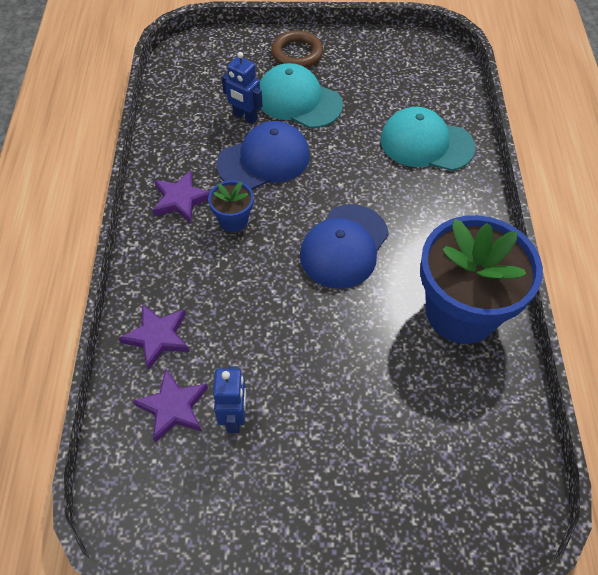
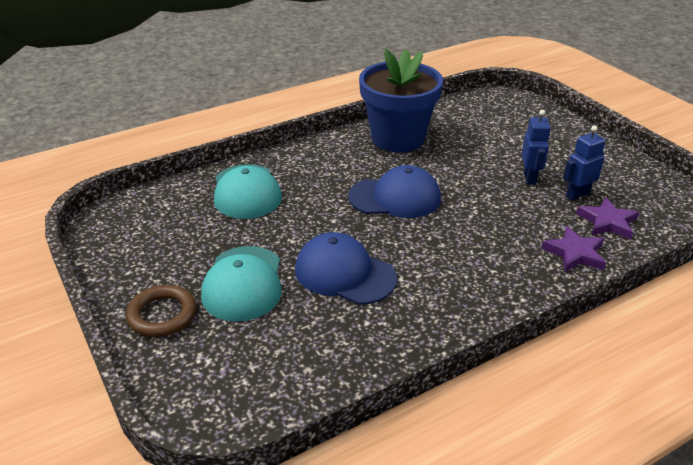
camera: 120 degrees left, 20 degrees down
purple star [152,170,210,224] -> none
blue flower pot [208,180,254,232] -> none
blue robot [222,52,262,124] -> blue robot moved to [521,110,551,185]

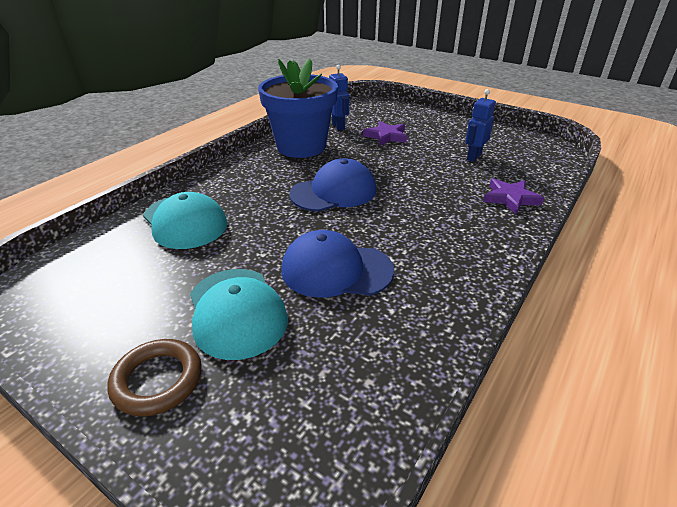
camera: 25 degrees left, 0 degrees up
blue robot [521,110,551,185] -> blue robot moved to [329,65,349,130]
purple star [576,197,639,240] -> purple star moved to [363,121,407,146]

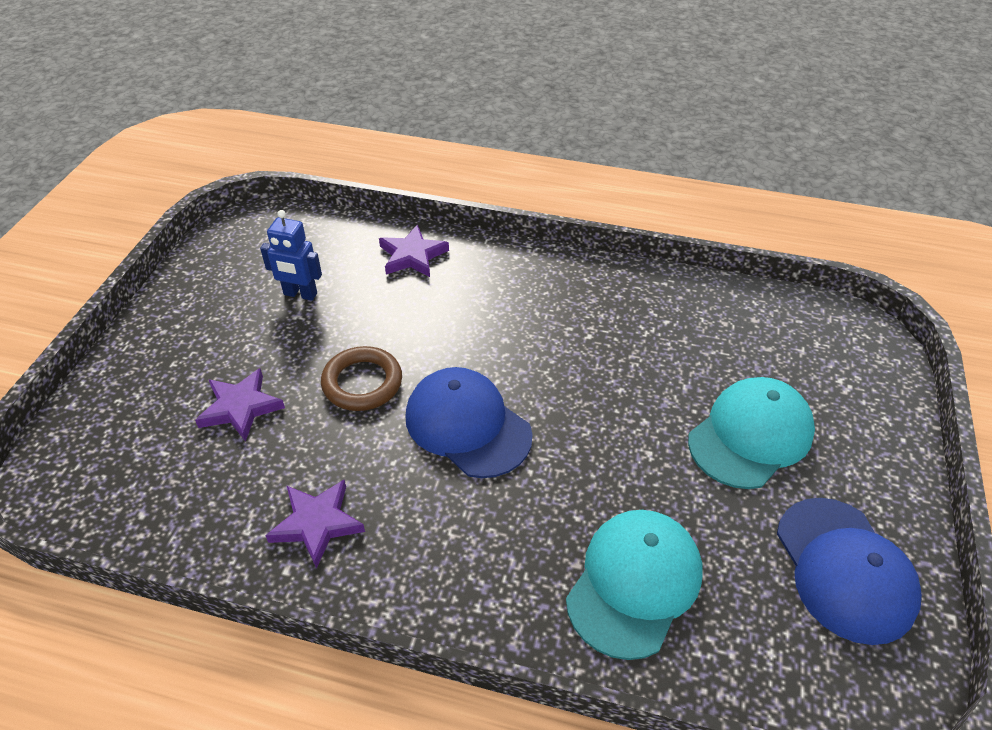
camera: 110 degrees left, 10 degrees up
brown ring [107,339,202,416] -> brown ring moved to [321,346,402,411]
blue flower pot [258,58,338,158] -> purple star [265,480,365,569]
blue cap [281,230,394,298] -> blue cap moved to [777,498,922,645]
blue robot [329,65,349,130] -> none

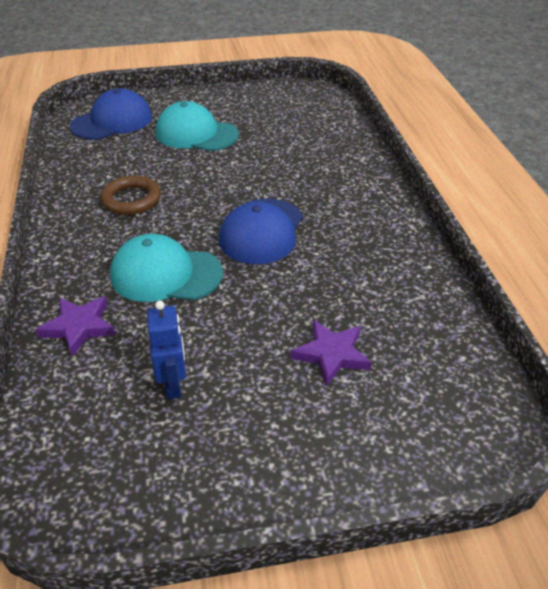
camera: 115 degrees left, 5 degrees down
purple star [265,480,365,569] -> none
brown ring [321,346,402,411] -> brown ring moved to [100,175,161,215]
turquoise cap [566,510,702,660] -> turquoise cap moved to [110,234,223,302]
blue cap [777,498,922,645] -> blue cap moved to [70,88,152,140]

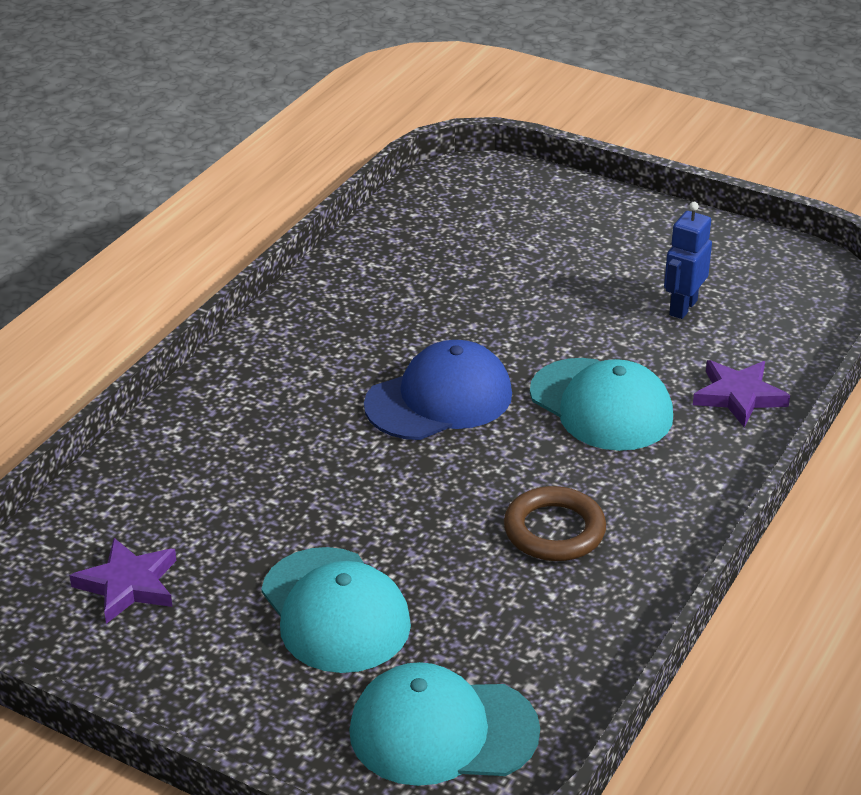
camera: 140 degrees left, 5 degrees down
blue cap [70,88,152,140] -> turquoise cap [349,662,540,786]
purple star [291,320,372,387] -> purple star moved to [70,538,176,624]

